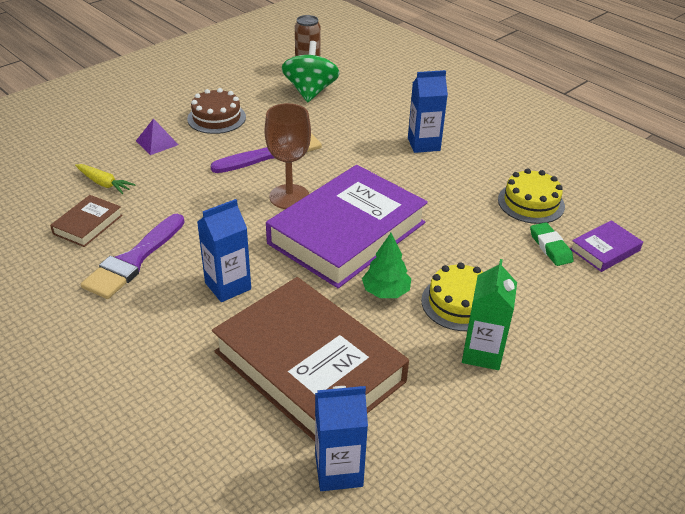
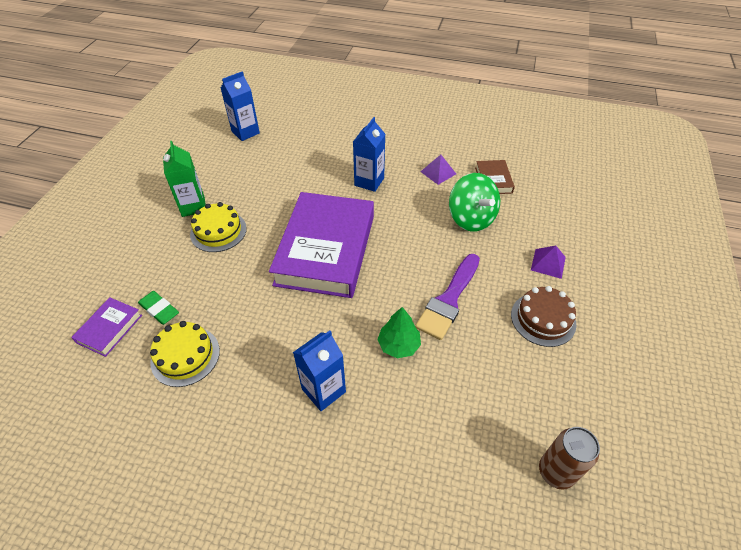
camera: 150 degrees right, 10 degrees up
yellow carrot [75,164,136,194] -> none
purple brush [81,214,185,299] -> purple pyramid [420,155,456,185]
brown book [212,277,409,441] -> none
brown goblet [264,103,311,209] -> none
green spinning top [282,41,340,102] -> green spinning top moved to [449,173,500,232]
green tree [362,233,411,298] -> green tree moved to [377,307,421,358]

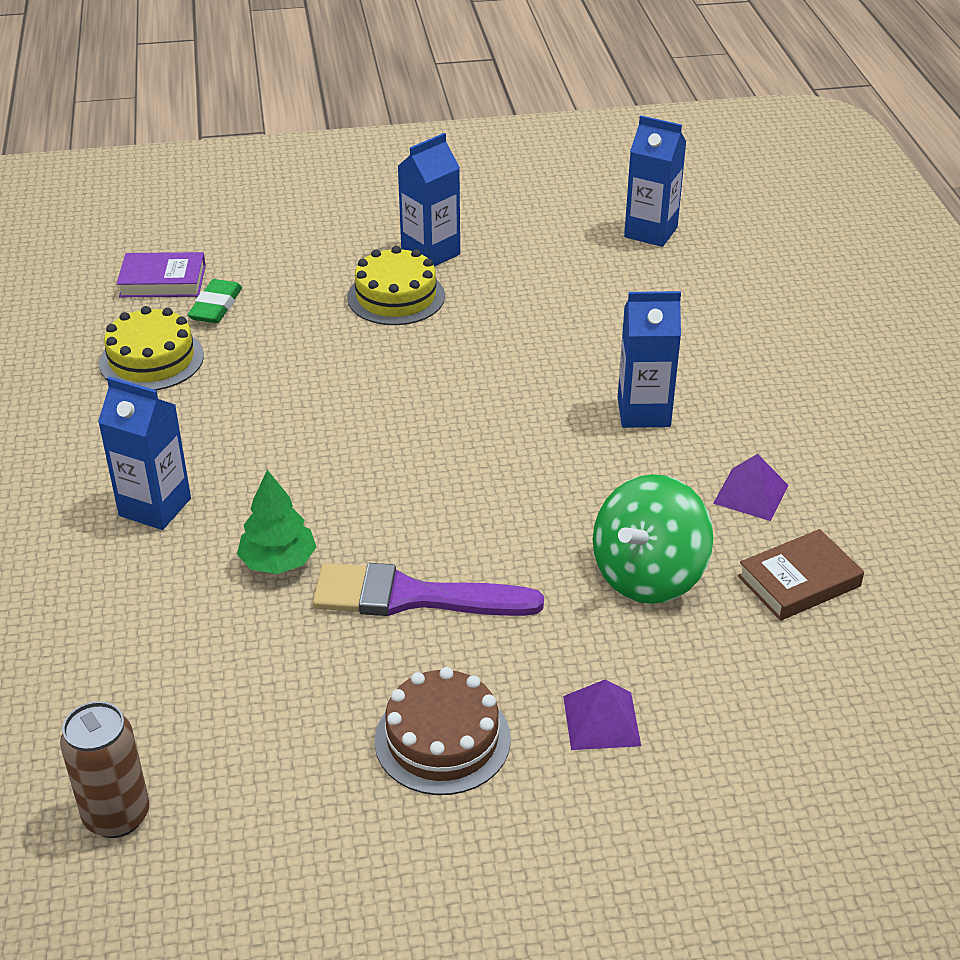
camera: 65 degrees right, 10 degrees down
green carton [163,141,206,217] -> blue carton [398,133,460,267]
purple book [269,192,374,298] -> none

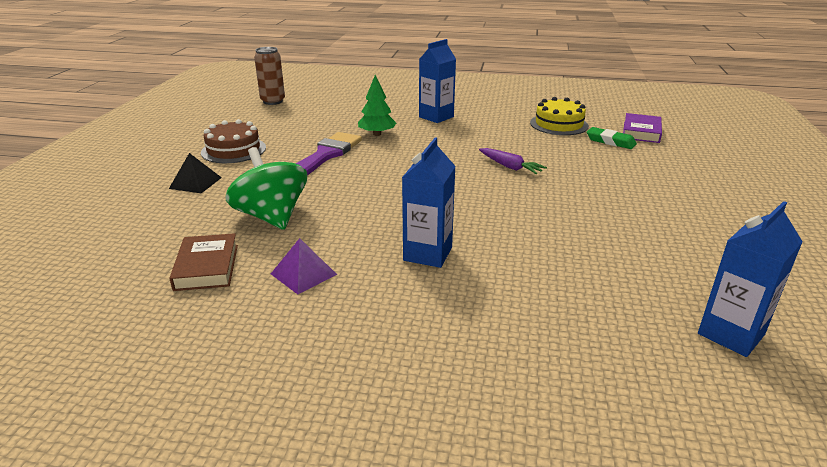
camera: 110 degrees right, 10 degrees down
yellow cake [347,246,445,325] -> none
blue carton [398,133,460,267] -> none
purple pyramid [563,680,641,750] -> black pyramid [169,153,222,193]
none -> purple carrot [479,148,547,174]

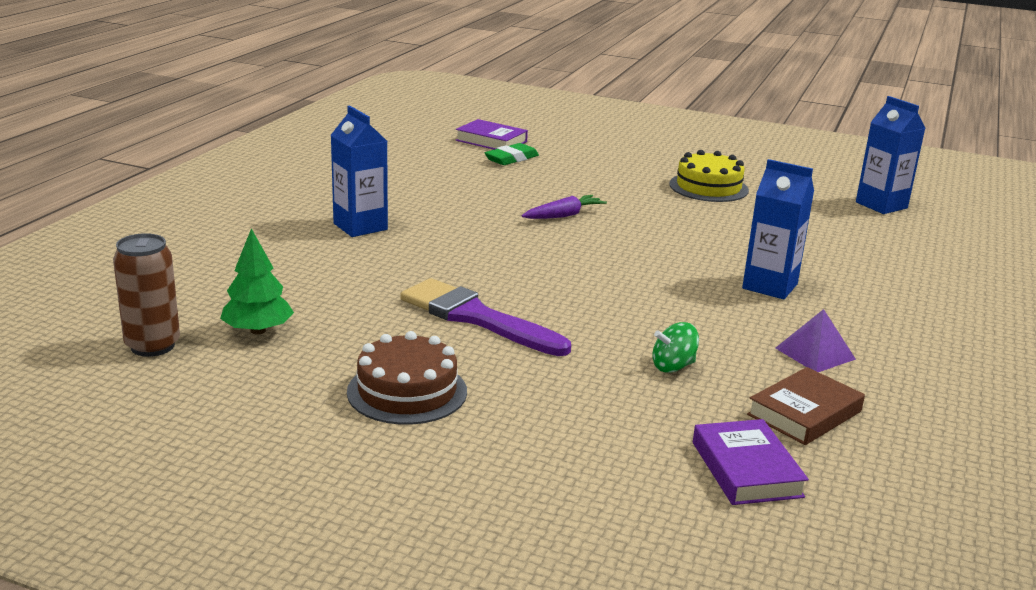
camera: 80 degrees left, 5 degrees down
black pyramid [169,153,222,193] -> none
brown book [169,233,238,291] -> brown book turned 45 degrees counterclockwise [747,367,865,445]
green spinning top [225,147,307,230] -> green spinning top [652,322,699,373], size x0.48
green tree [358,75,396,136] -> green tree moved to [220,228,294,335]
yellow cake [530,97,589,135] -> yellow cake moved to [669,150,749,202]
none -> purple book [693,419,809,505]

